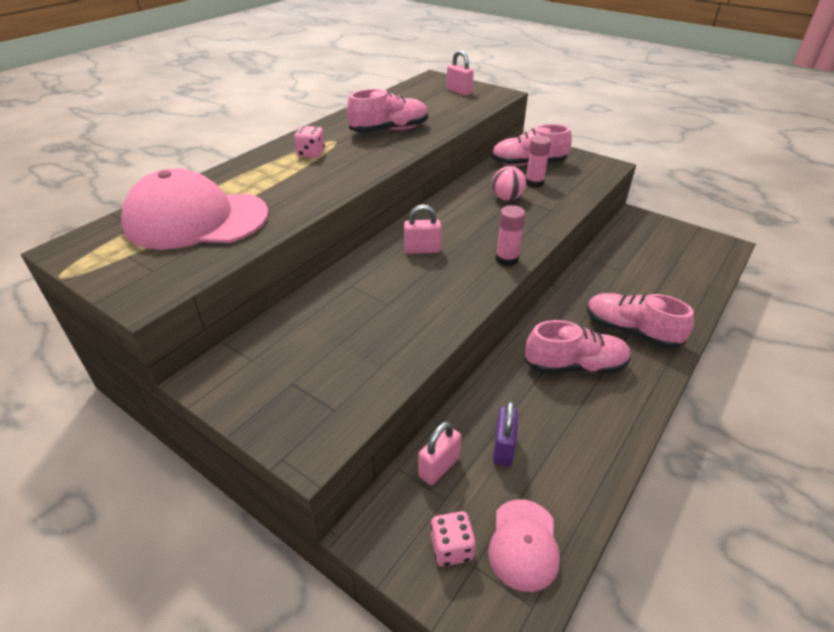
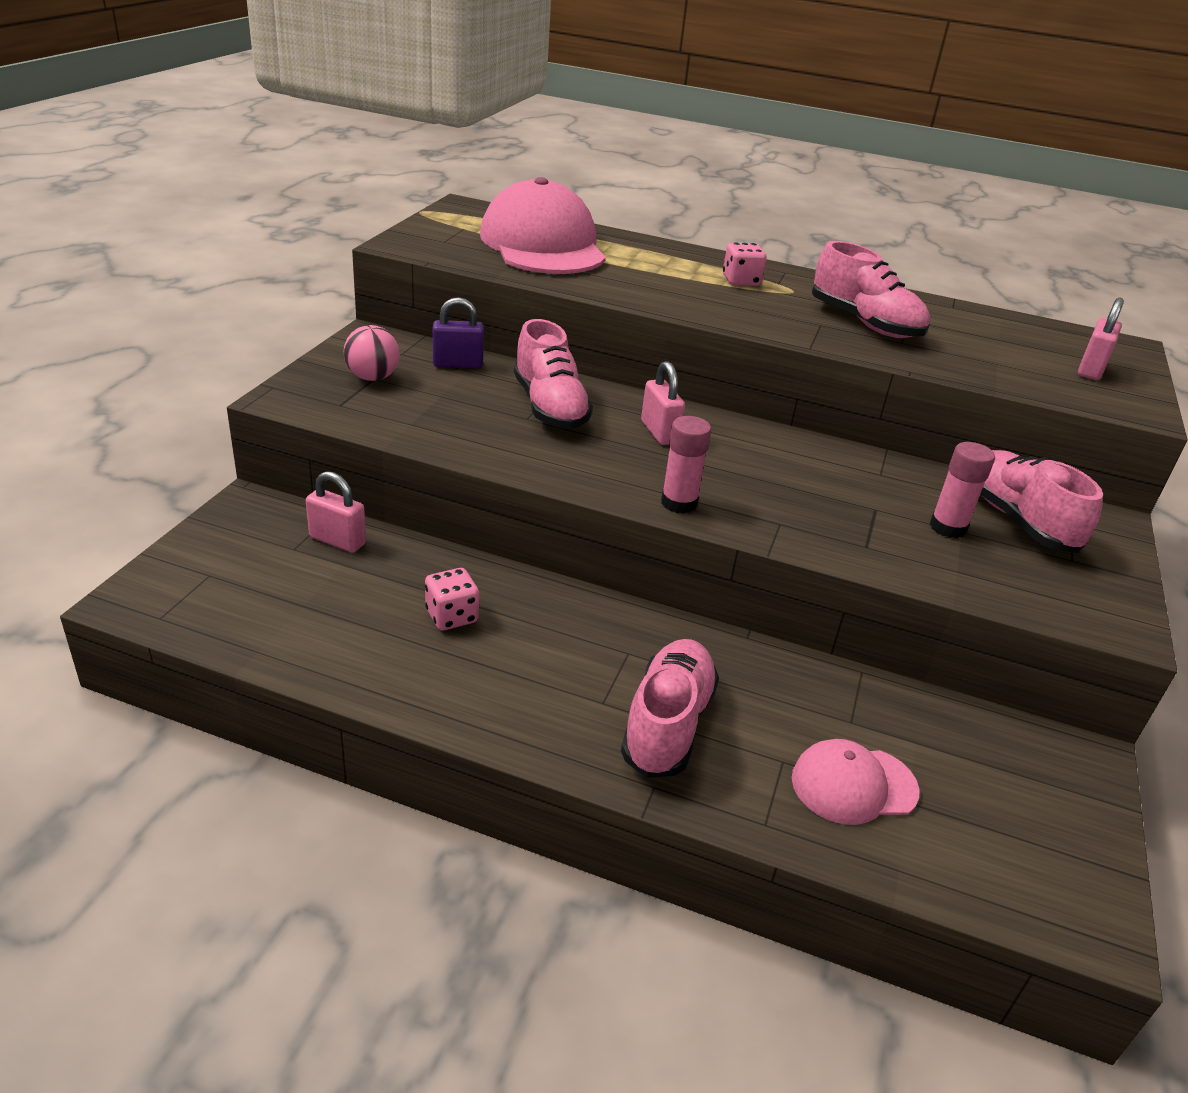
camera: 70 degrees right, 5 degrees down
pink dice [431,511,476,567] -> pink dice moved to [425,568,479,630]
pink cap [488,499,560,592] -> pink cap moved to [792,739,919,825]
pink ball [492,166,526,201] -> pink ball moved to [344,325,400,381]
purple padlock [493,401,518,466] -> purple padlock moved to [433,297,484,369]
pink shoe [525,320,631,374] -> pink shoe moved to [514,319,593,429]

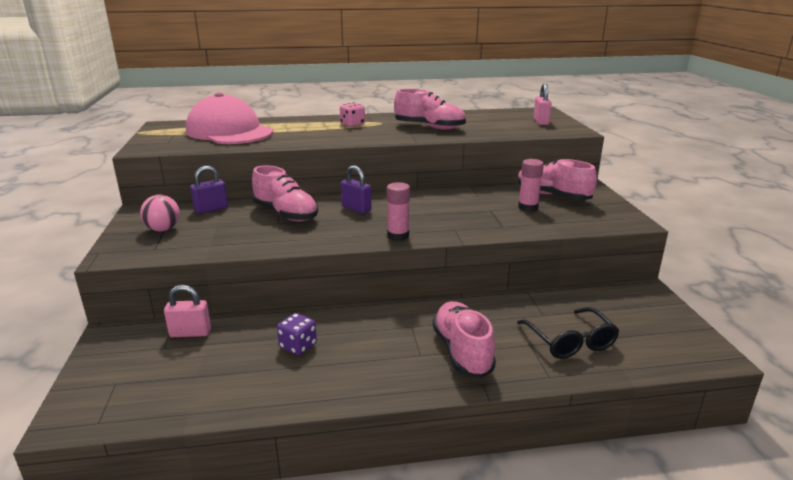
camera: 25 degrees left, 10 degrees down
pink dice [425,568,479,630] -> purple dice [277,313,317,355]
pink padlock [641,361,685,445] -> purple padlock [341,165,372,214]
pink cap [792,739,919,825] -> black glasses [517,307,619,359]

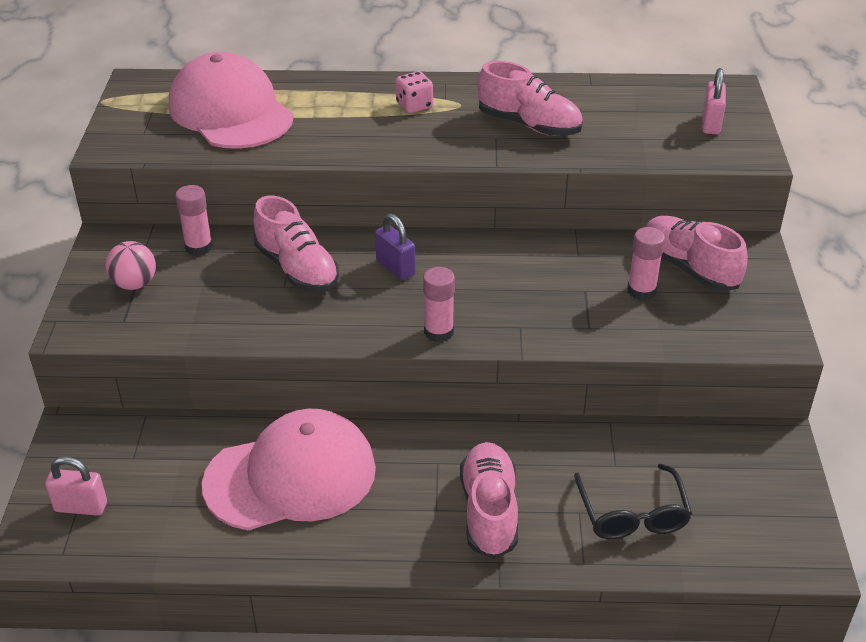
camera: 10 degrees right, 15 degrees up
pink padlock [164,285,211,337] -> pink padlock moved to [45,456,107,516]
purple padlock [190,166,228,214] -> pink glue stick [175,185,213,256]
purple dice [277,313,317,355] -> pink cap [202,409,376,530]

